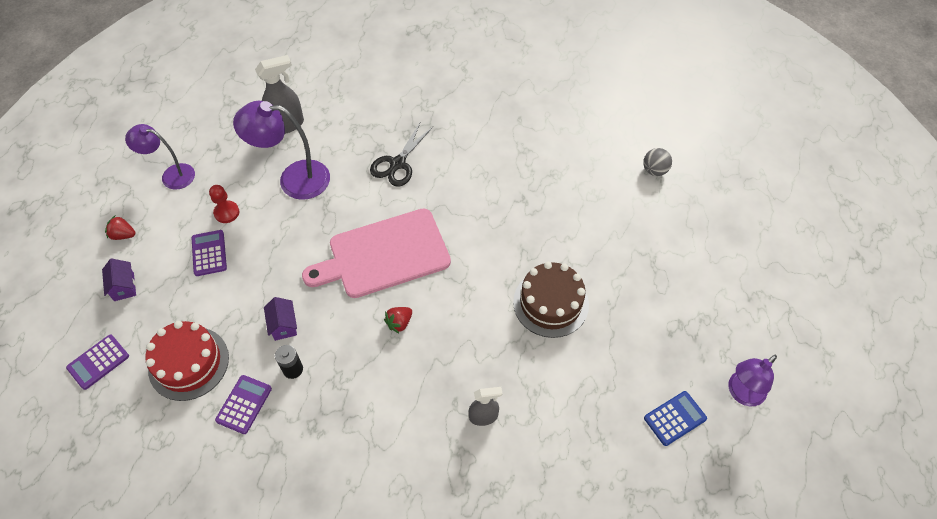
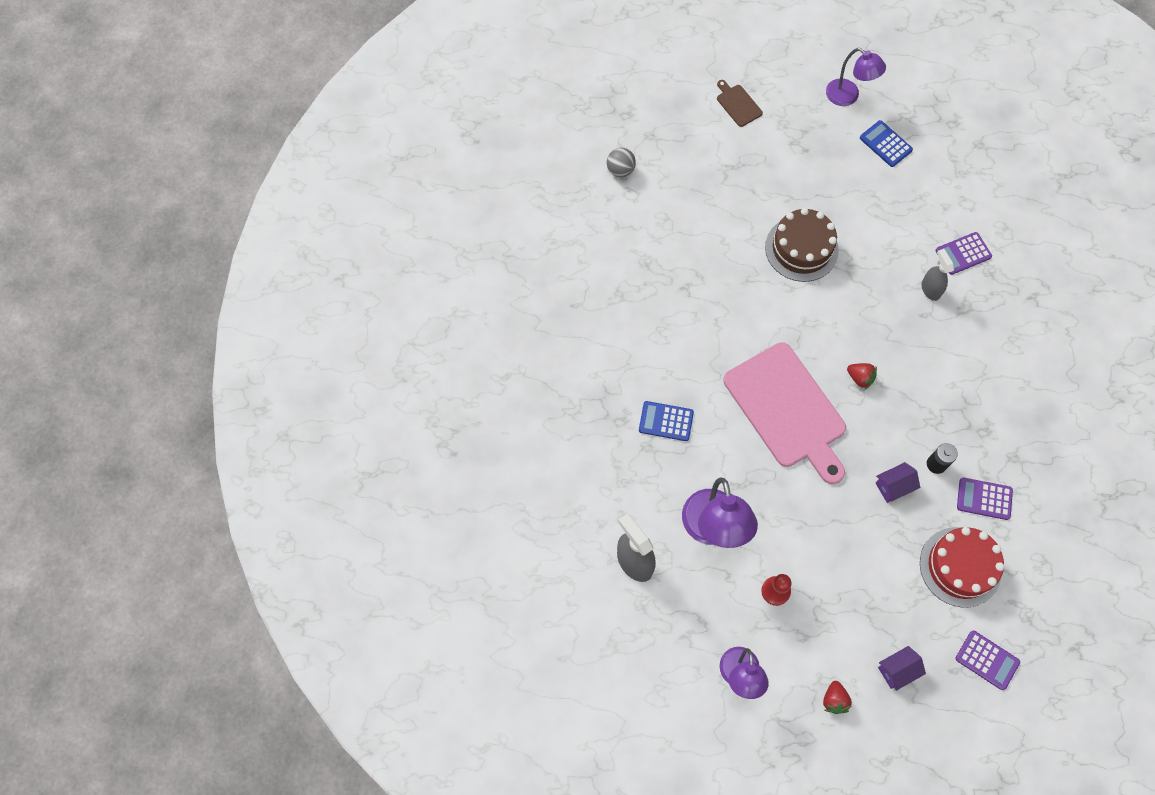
camera: 100 degrees left, 10 degrees up
purple calculator [192,230,227,276] -> purple calculator moved to [935,232,992,275]
black scissors [370,123,433,186] -> blue calculator [639,401,694,441]
none -> brown cutting board [717,80,763,127]

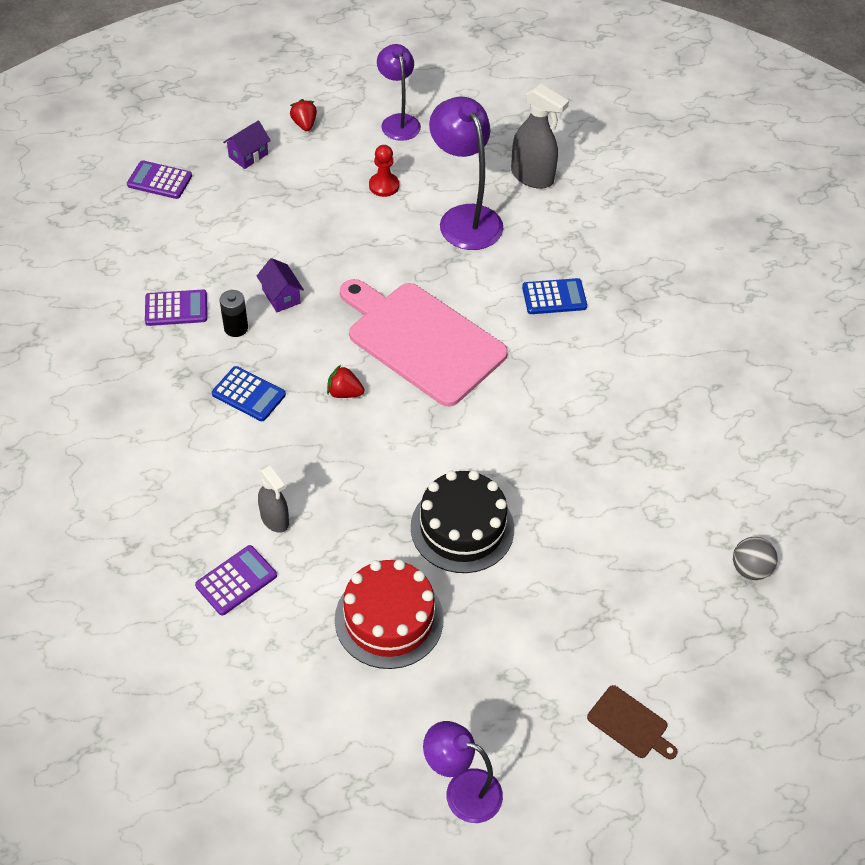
camera: 160 degrees right, 15 degrees down
brown cake [765,208,839,282] -> black cake [411,470,514,573]
blue calculator [860,120,913,167] -> blue calculator moved to [212,366,286,421]
purple house [875,462,920,503] -> purple house turned 75 degrees counterclockwise [257,258,304,312]
red cake [920,527,1005,608] -> red cake moved to [335,559,444,669]

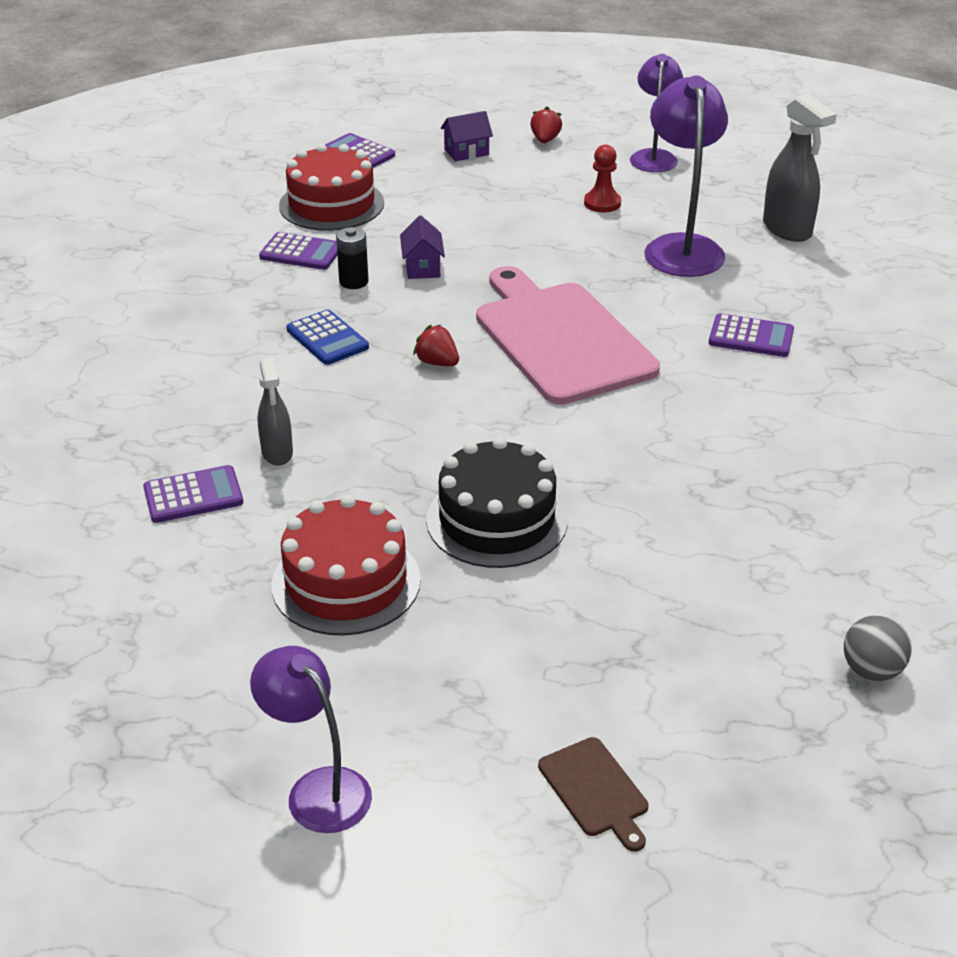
camera: 25 degrees right, 15 degrees down
blue calculator [522,278,587,314] -> purple calculator [709,313,794,357]
none -> red cake [279,144,384,231]

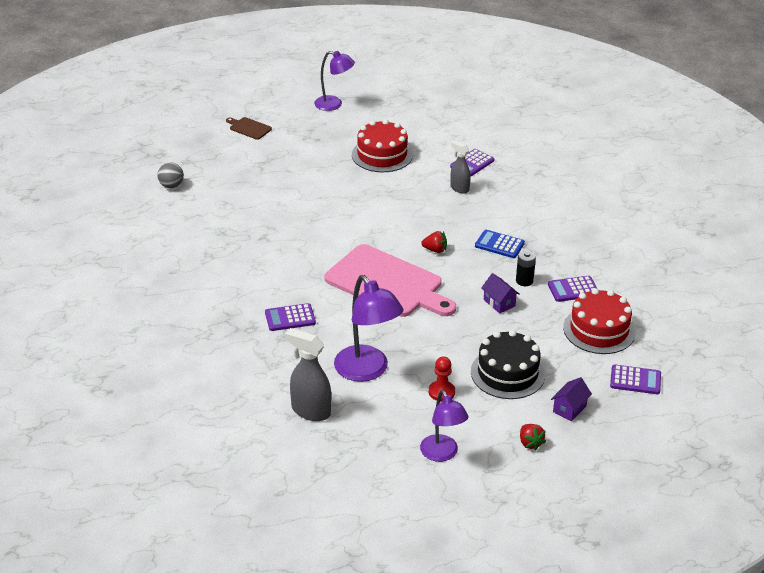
camera: 150 degrees right, 0 degrees up
black cake [426,437,568,568] -> black cake moved to [471,330,545,399]

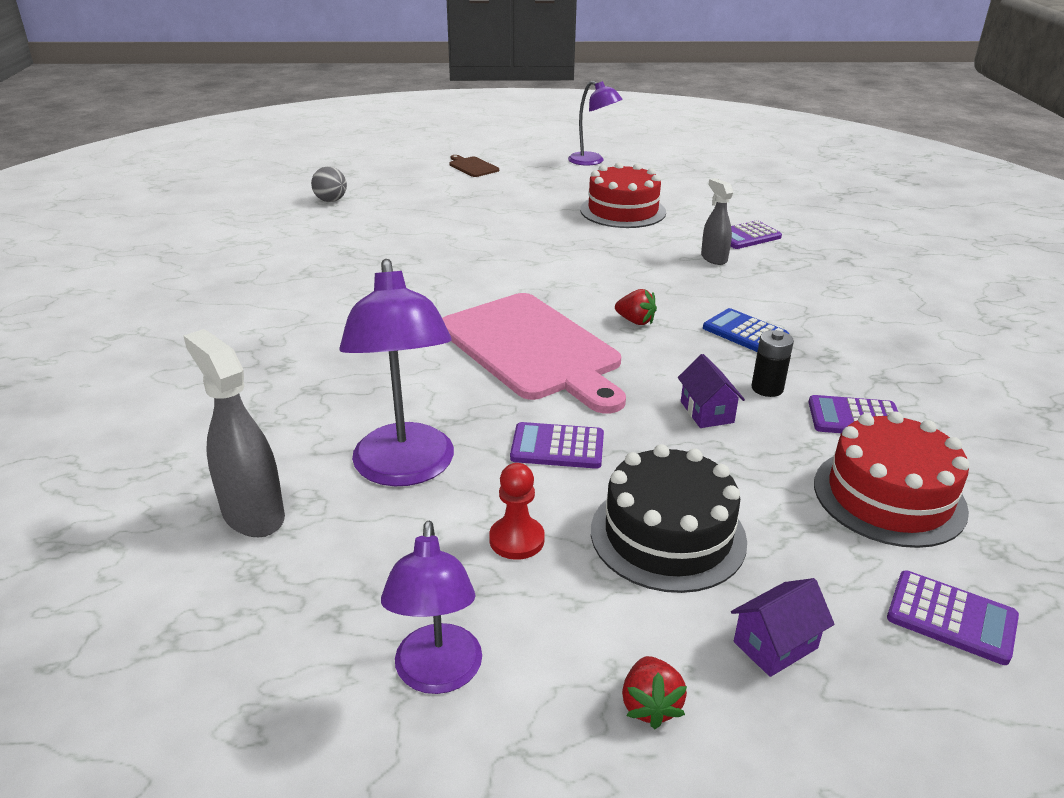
camera: 20 degrees right, 5 degrees down
purple calculator [265,303,316,331] -> purple calculator moved to [510,422,604,469]

